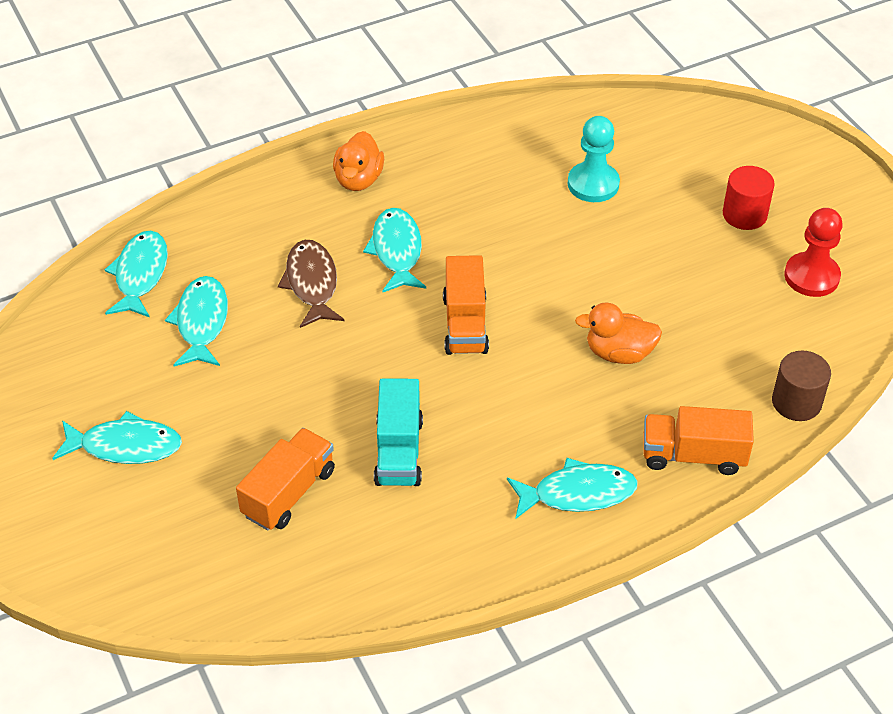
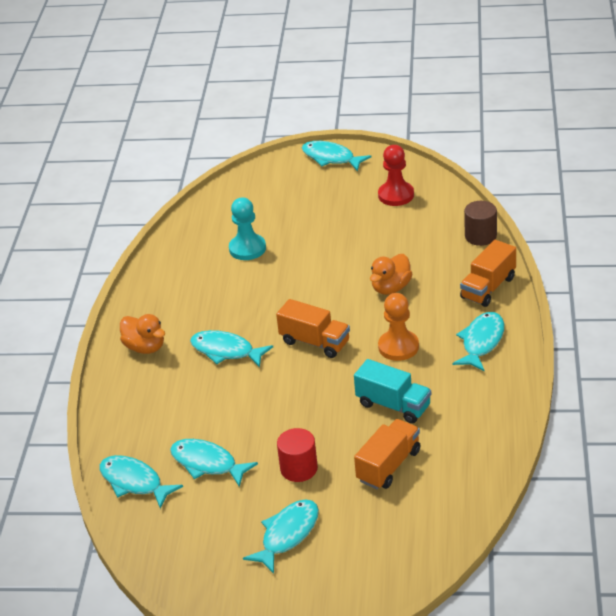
camera: 55 degrees left, 10 degrees down
orange truck [236,428,335,530] -> orange truck turned 60 degrees clockwise [354,419,421,489]
brown fish [278,240,344,328] -> none
red cylinder [723,166,775,230] -> red cylinder moved to [277,428,318,482]
none -> turquoise fish [302,141,372,171]
none -> orange pawn [378,293,419,361]

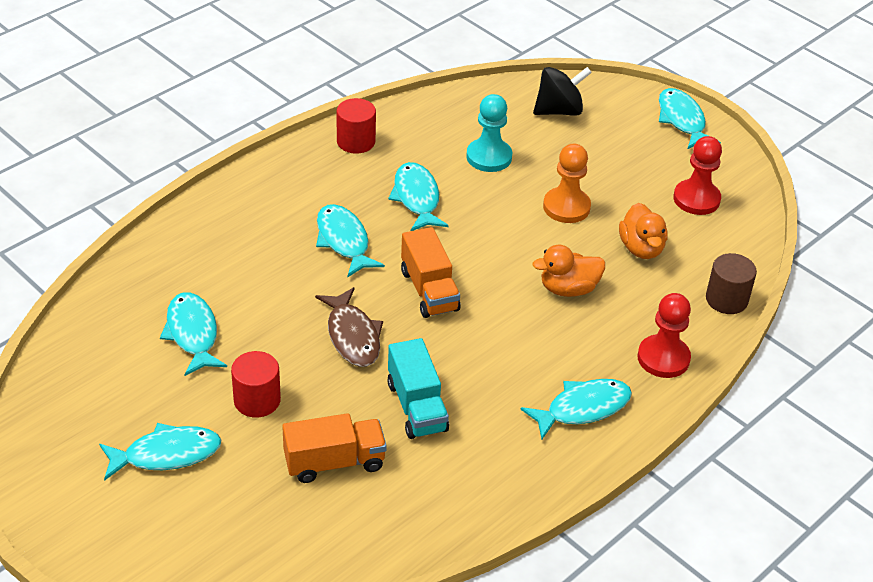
camera: 35 degrees right, 5 degrees up
turquoise fish [99,455,183,509] -> turquoise fish moved to [388,162,449,231]
orange duck [120,314,165,354] -> orange duck moved to [619,203,667,259]
orange pawn [378,293,419,361] -> orange pawn moved to [543,144,591,223]
orange truck [460,240,516,307] -> red pawn [637,293,691,378]
none -> brown fish [315,287,383,367]
none -> red cylinder [337,98,376,154]
none -> black spinning top [533,67,592,116]

